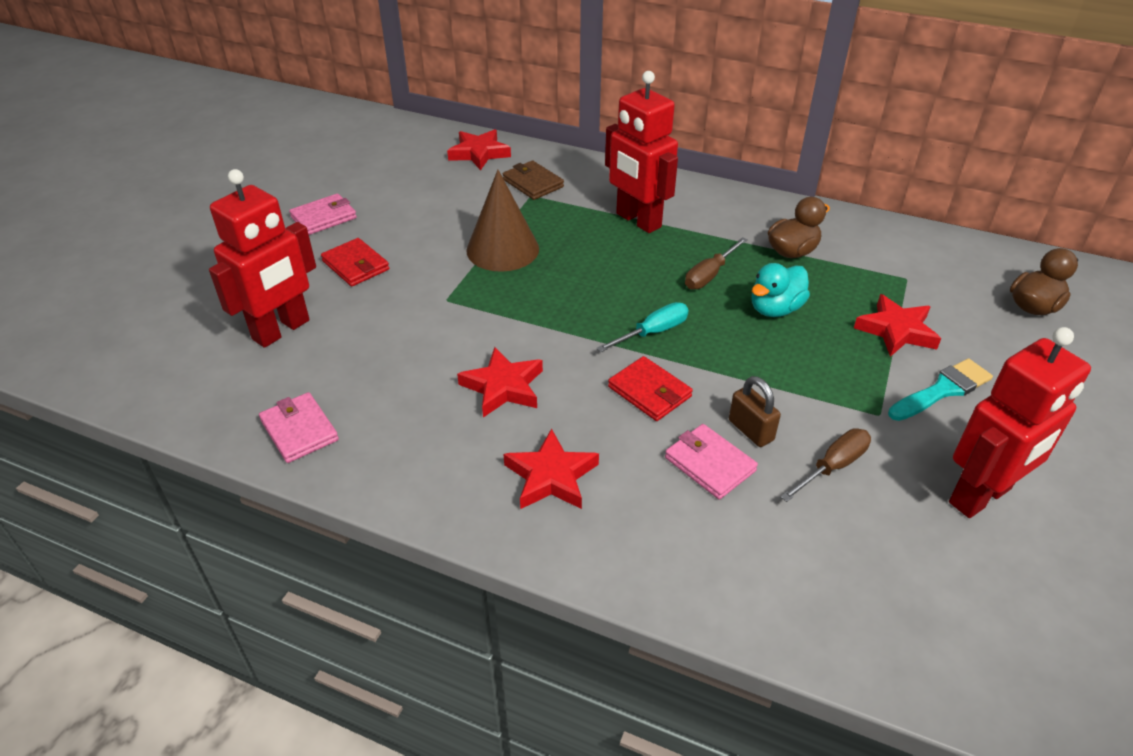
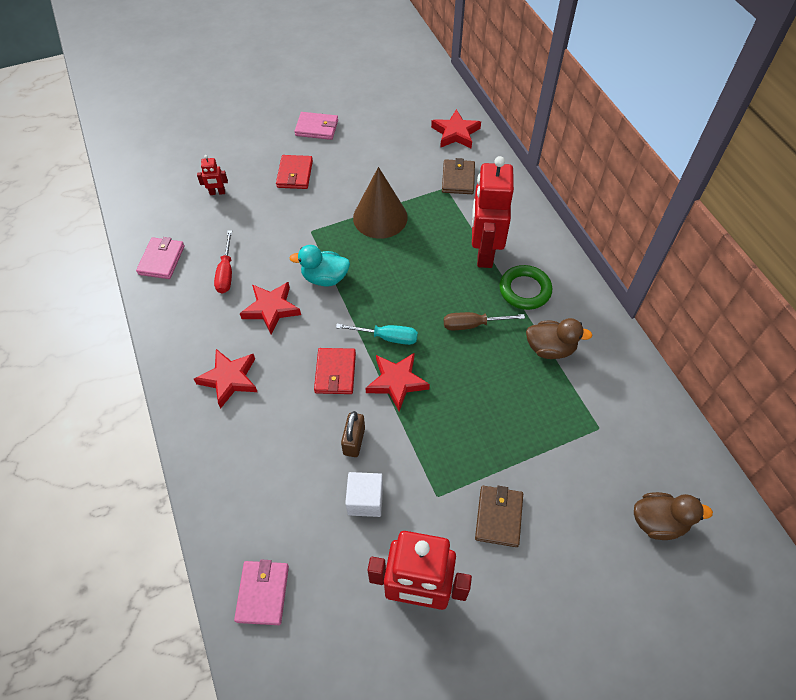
camera: 45 degrees right, 15 degrees up
red robot [209,169,316,348] -> red robot [197,155,228,195], size x0.42
pink wallet [665,424,758,499] -> pink wallet moved to [234,560,289,625]
turquoise duck [751,263,810,317] -> turquoise duck moved to [289,245,350,286]
brown screwdriver [780,428,871,502] -> white cube [345,472,383,517]
red star [854,294,941,357] -> red star moved to [365,353,430,411]
turquoise brush [888,358,993,421] -> brown wallet [475,486,523,547]
none -> red screwdriver [214,230,232,294]
none -> green ring [499,265,552,310]

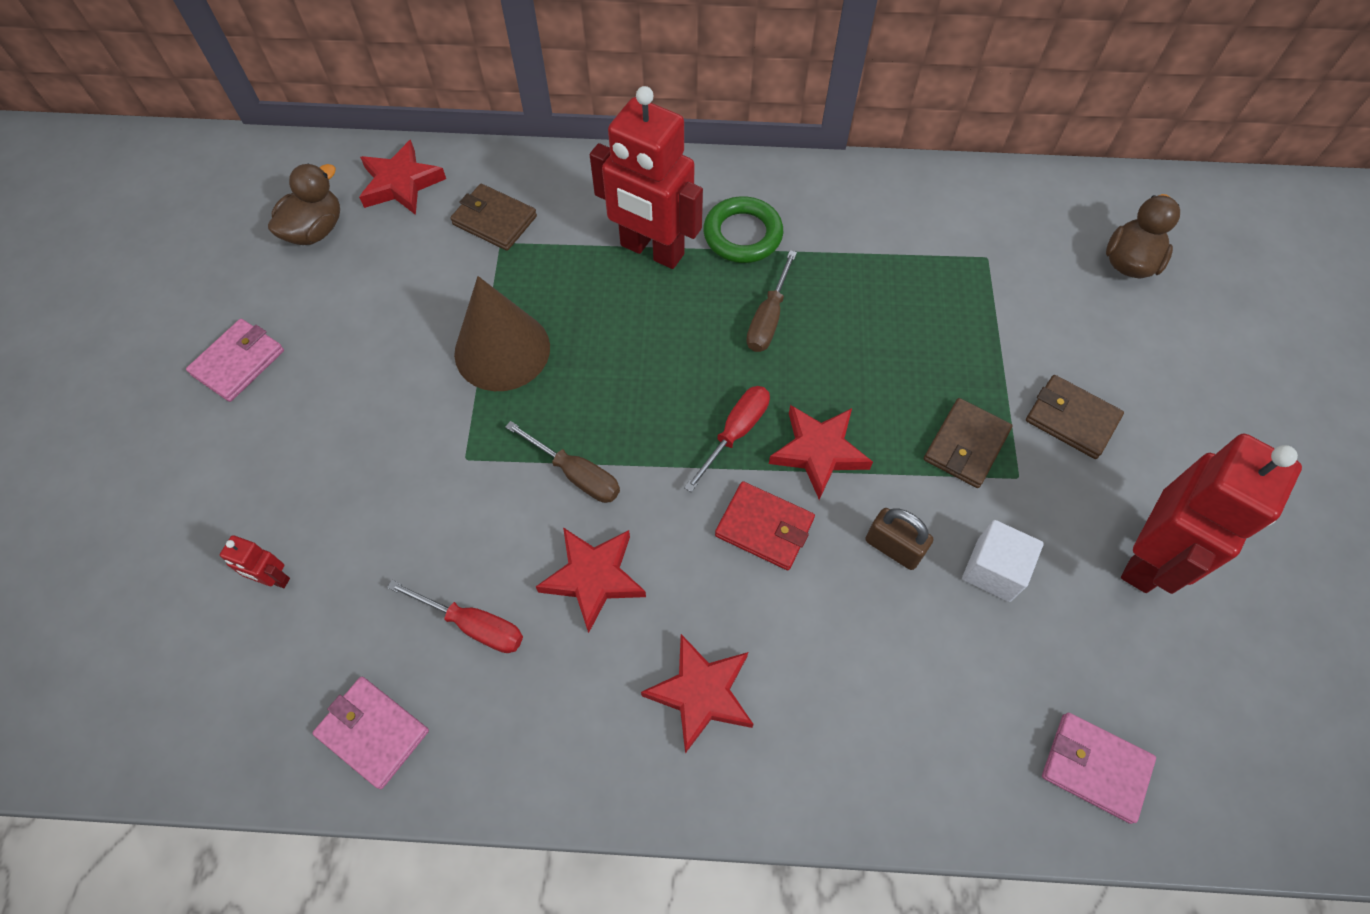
camera: 65 degrees left, 5 degrees up
red robot [197,155,228,195] -> red robot turned 90 degrees clockwise [220,535,290,588]
red wallet [276,155,313,189] -> none
turquoise duck [289,245,350,286] -> brown screwdriver [505,421,620,503]
turquoise screwdriver [336,324,418,345] -> red screwdriver [684,386,770,492]
brown duck [526,318,592,359] -> brown duck moved to [268,164,340,245]
none -> brown wallet [924,398,1013,488]

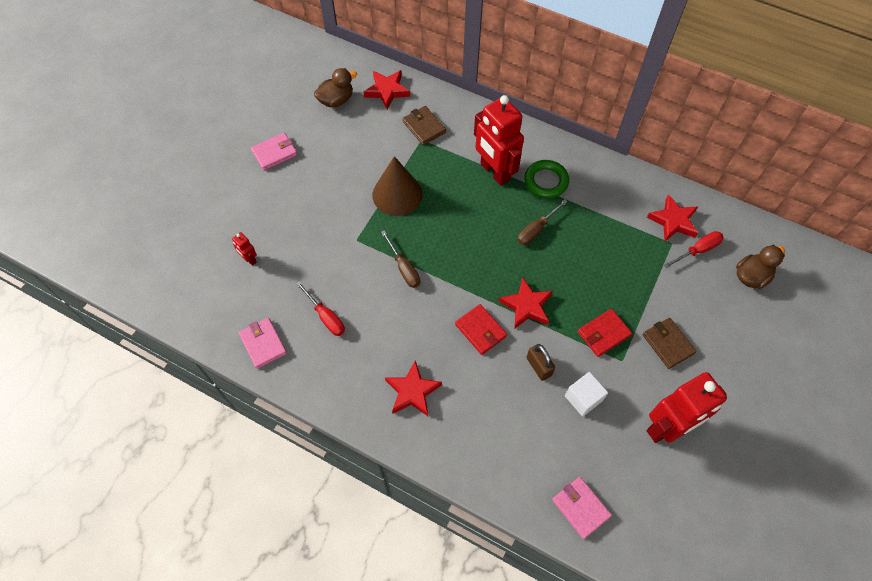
camera: 25 degrees right, 0 degrees up
red star [536,527,646,633] -> red star moved to [647,194,698,241]
red screwdriver [684,386,770,492] -> red screwdriver moved to [664,231,724,268]
brown wallet [924,398,1013,488] -> red wallet [578,309,632,357]

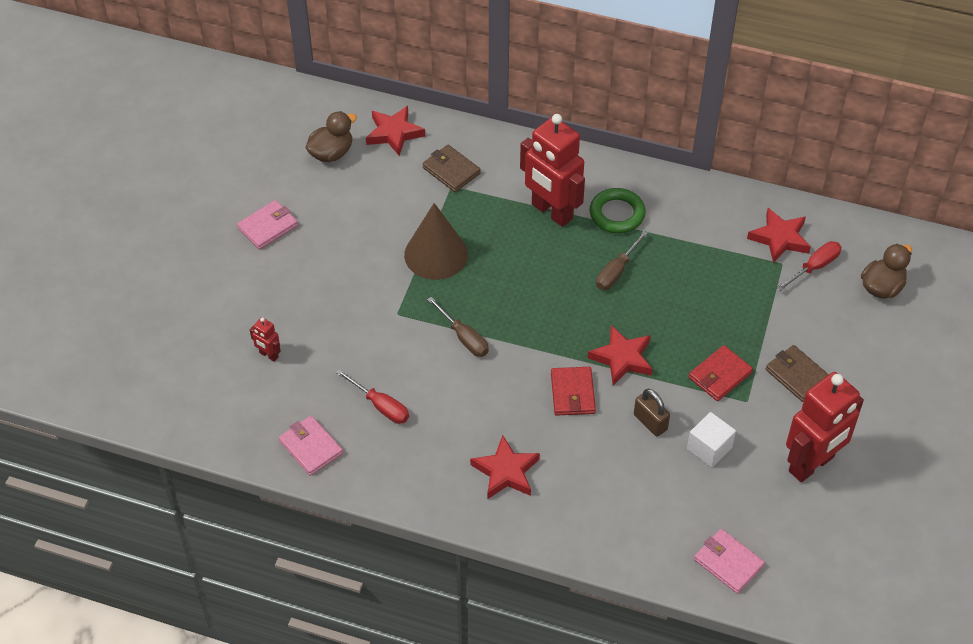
camera: 10 degrees left, 10 degrees down
red wallet [455,304,507,355] -> red wallet turned 45 degrees clockwise [551,367,596,416]

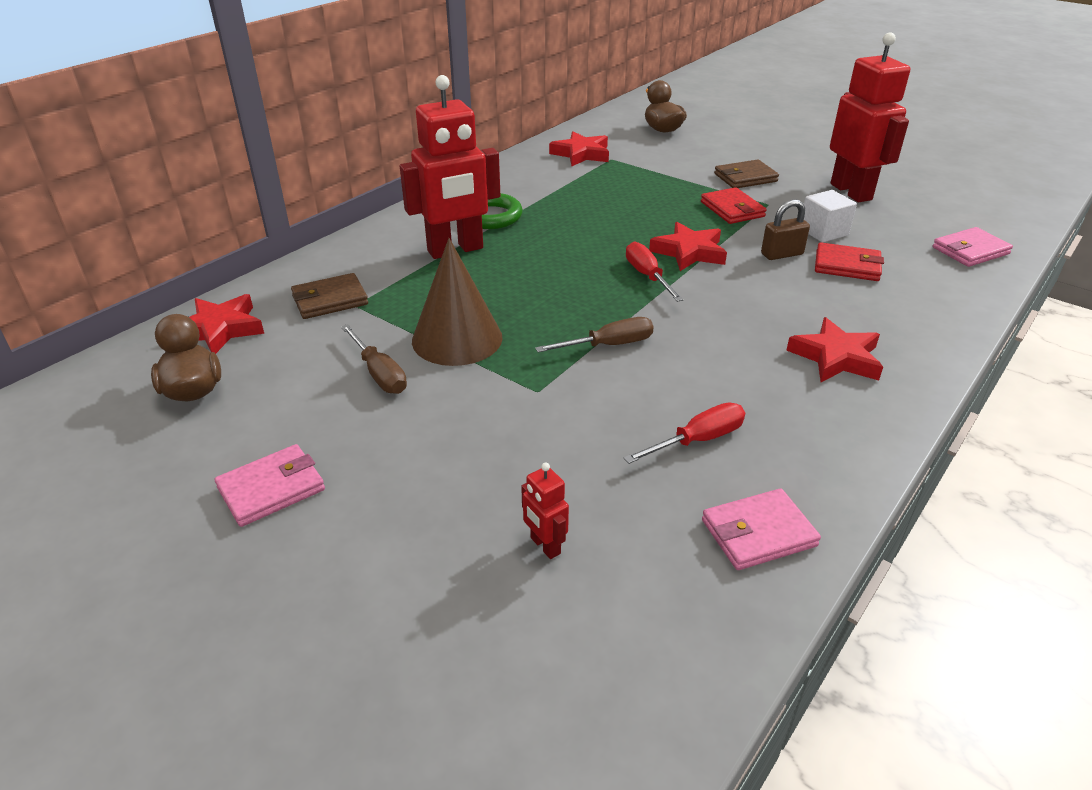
camera: 70 degrees left, 15 degrees down
pink wallet [237,200,298,250] -> pink wallet turned 75 degrees clockwise [215,444,325,527]
red robot [250,317,281,361] -> red robot turned 90 degrees clockwise [521,462,569,559]
red wallet [551,367,596,416] -> red wallet moved to [815,242,884,281]
brown screwdriver [596,231,648,290] -> brown screwdriver moved to [341,324,407,394]
red screwdriver [776,241,841,291] -> red screwdriver moved to [626,242,684,302]

